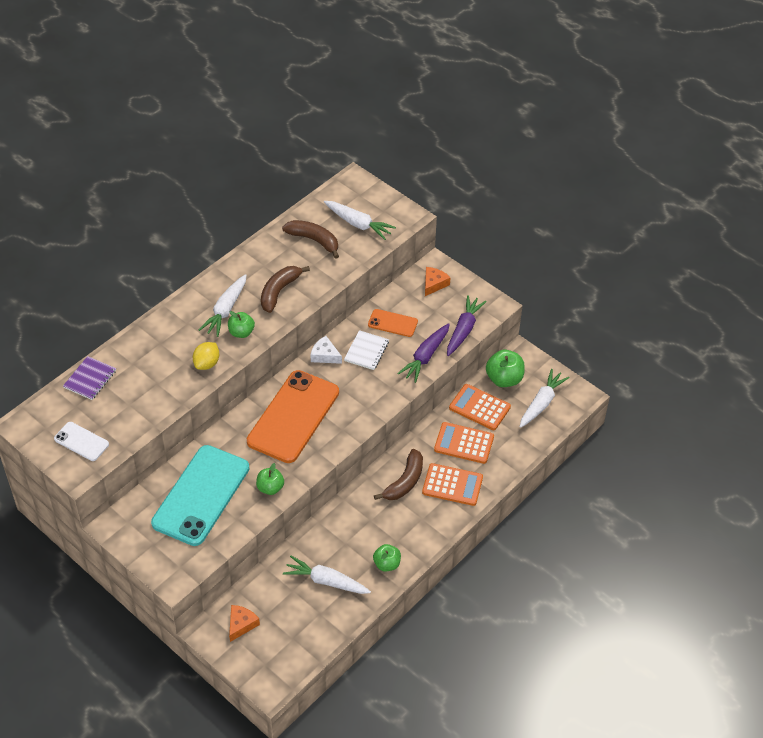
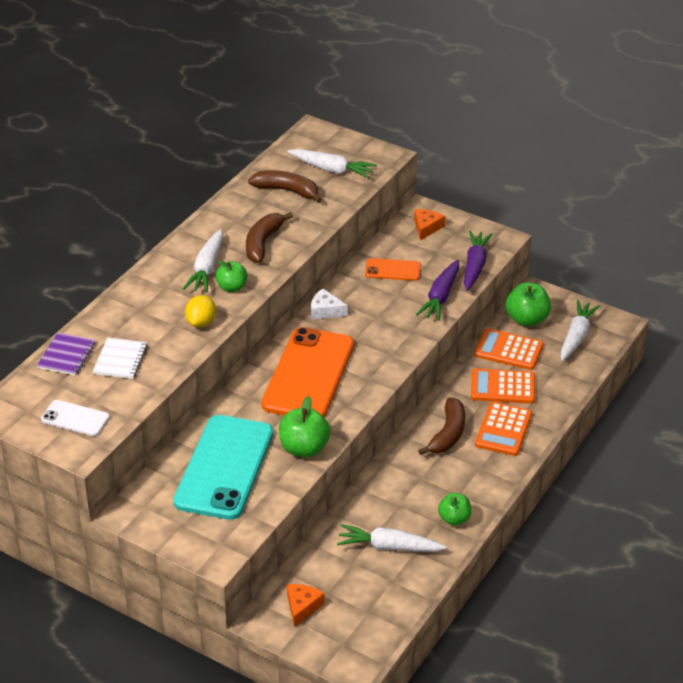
camera: 10 degrees left, 10 degrees down
green apple [256,463,284,495] -> green apple [279,396,330,457], size x1.54
white notebook [344,330,389,370] -> white notebook moved to [93,337,148,379]
orange calculator [422,463,483,506] -> orange calculator turned 105 degrees clockwise [475,402,532,456]

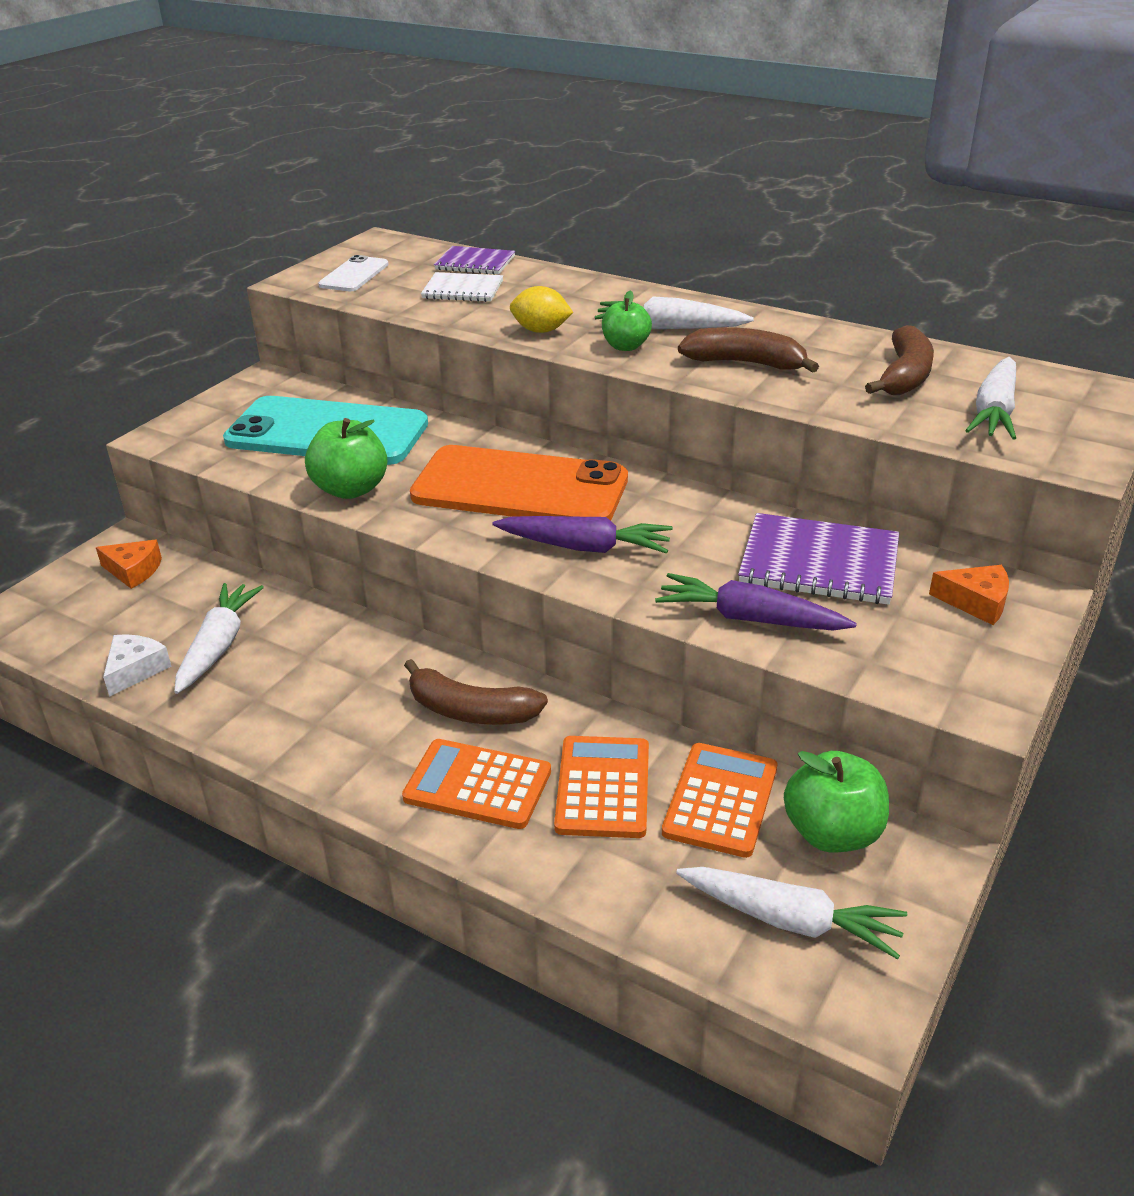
camera: 90 degrees right, 5 degrees down
white cheese [311,289,348,319] -> white cheese moved to [103,634,171,697]
orange phone [365,258,421,281] -> purple notebook [738,513,899,605]
green apple [438,493,471,525] -> none
purple carrot [464,231,493,291] -> purple carrot moved to [492,516,673,553]

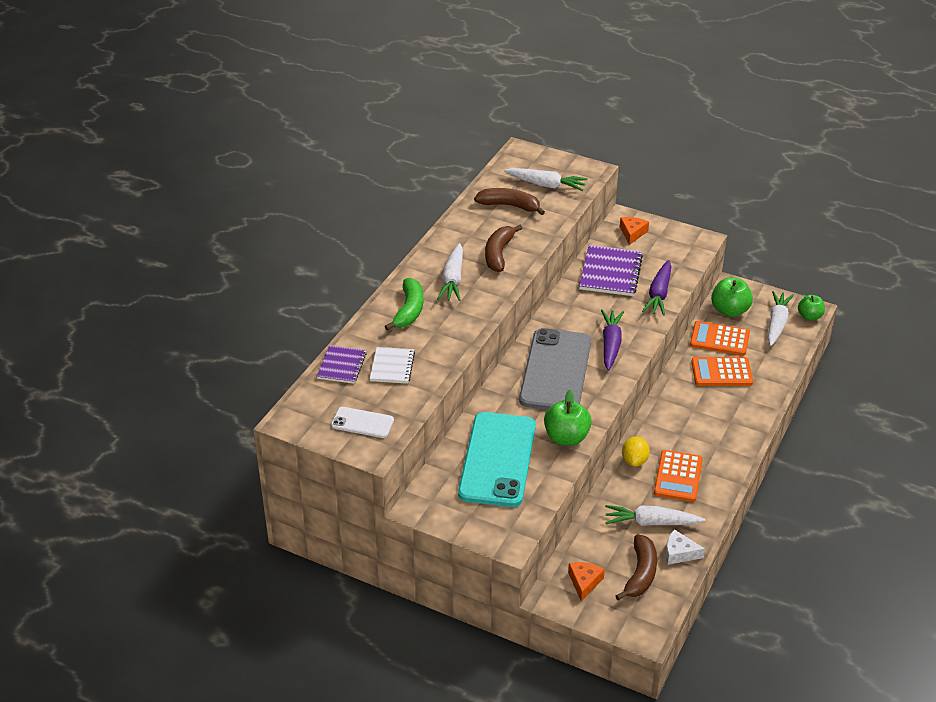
camera: 95 degrees left, 5 degrees up
orange calculator [402,739,551,829] -> orange calculator moved to [654,450,703,502]
brown banana [404,659,548,725] -> brown banana moved to [616,534,657,601]
orange phone [410,445,628,521] -> grey phone [519,328,591,410]
yellow lemon [510,286,573,333] -> yellow lemon moved to [622,436,650,467]
green apple [602,290,652,351] -> green apple moved to [798,294,825,320]
none -> green banana [385,278,423,331]

